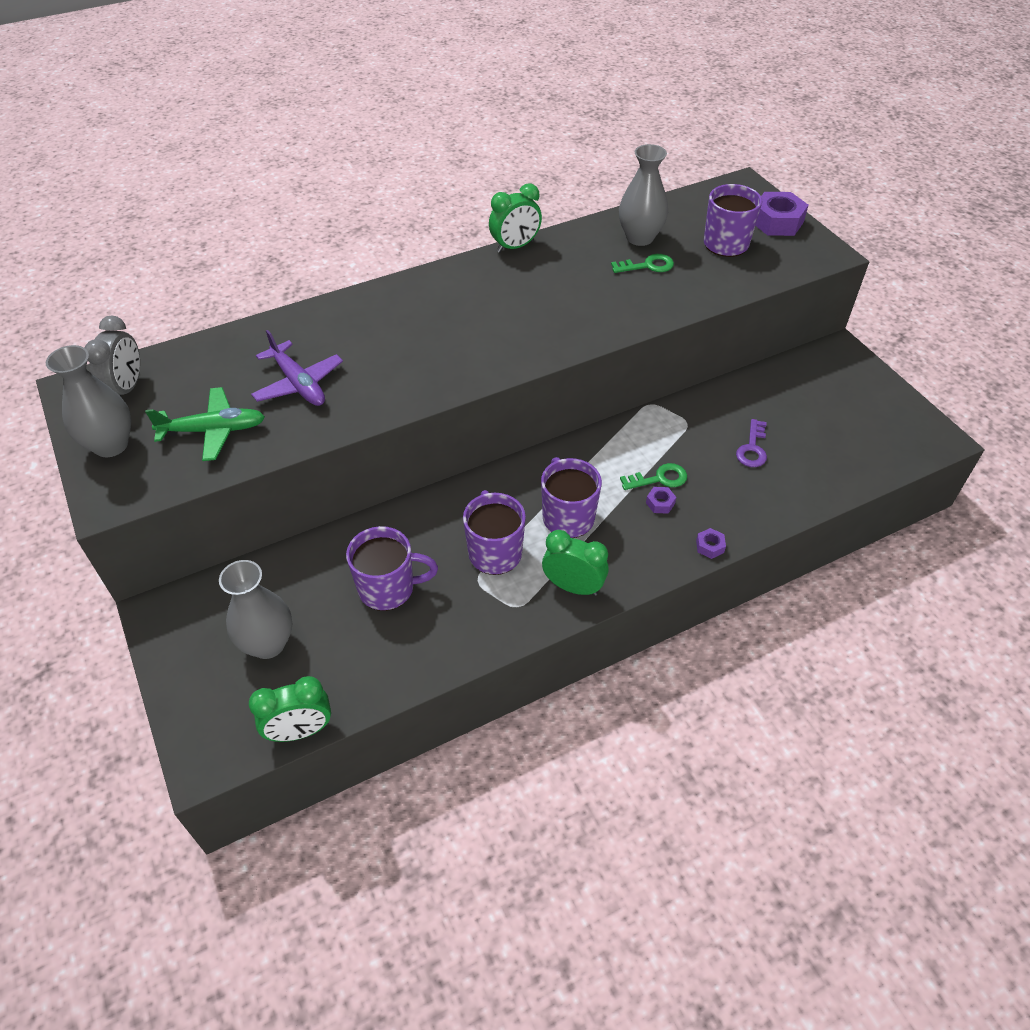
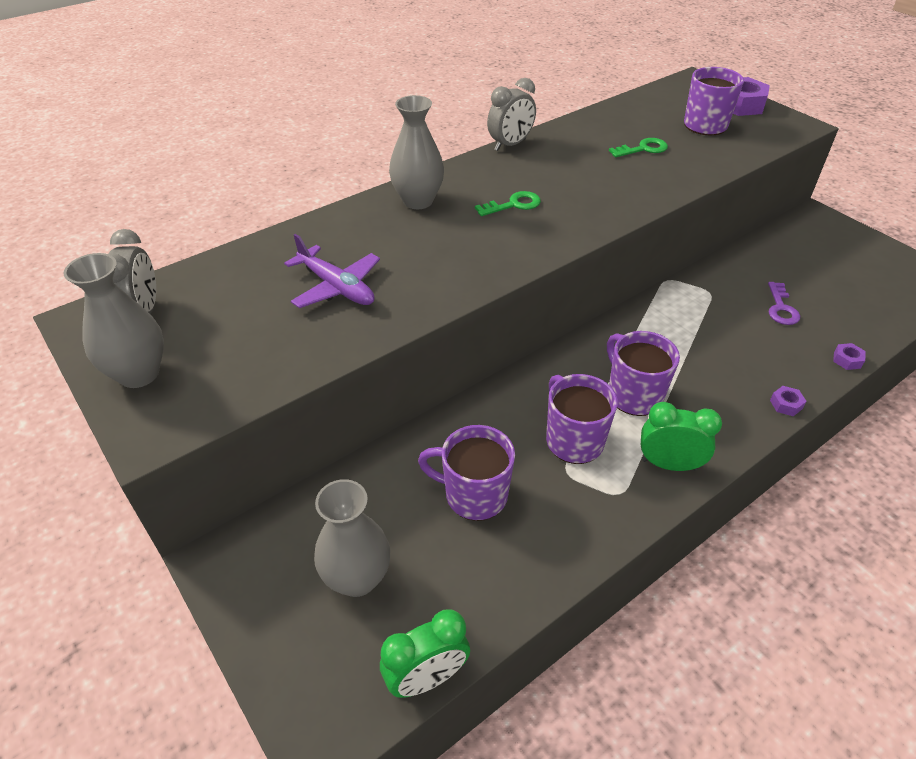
camera: 10 degrees left, 5 degrees down
green plane [145,387,265,461] -> none
purple mug [346,526,438,611] -> purple mug turned 150 degrees counterclockwise [418,425,515,521]
green clock [489,183,542,253] -> grey clock [487,78,536,151]
grey vase [619,144,668,246] -> grey vase moved to [389,95,444,209]
green key [620,463,687,490] -> green key moved to [475,191,541,216]
purple nut [646,487,676,514] -> purple nut moved to [833,343,866,370]

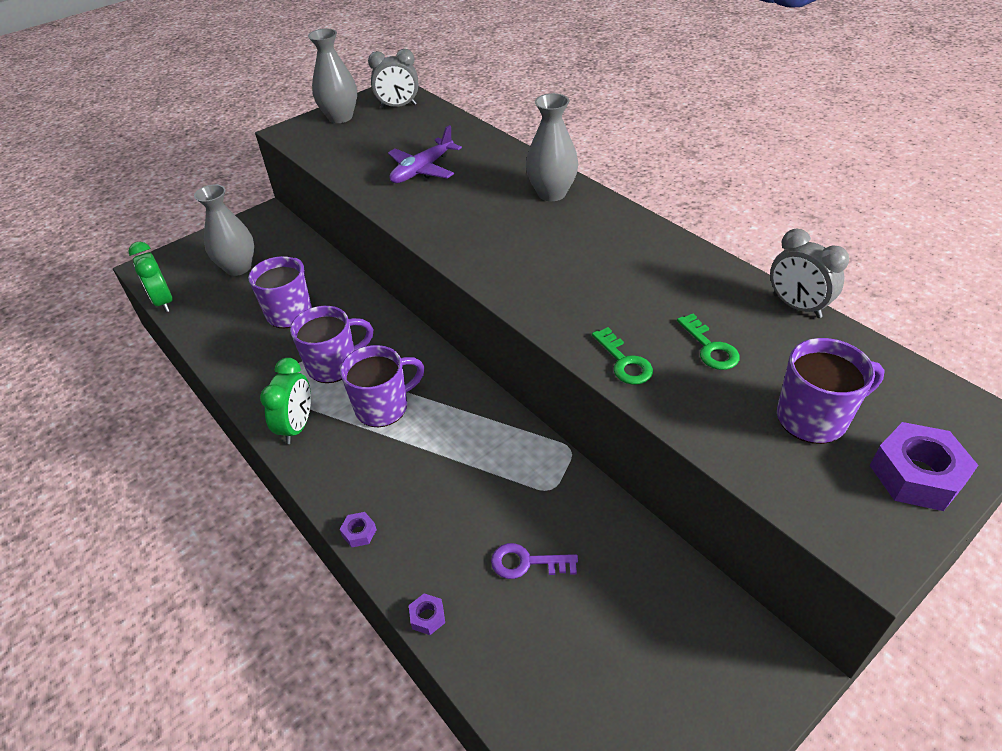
camera: 90 degrees right, 0 degrees up
green key [475,191,541,216] -> green key moved to [592,327,653,385]
grey clock [487,78,536,151] -> grey clock moved to [770,229,849,318]

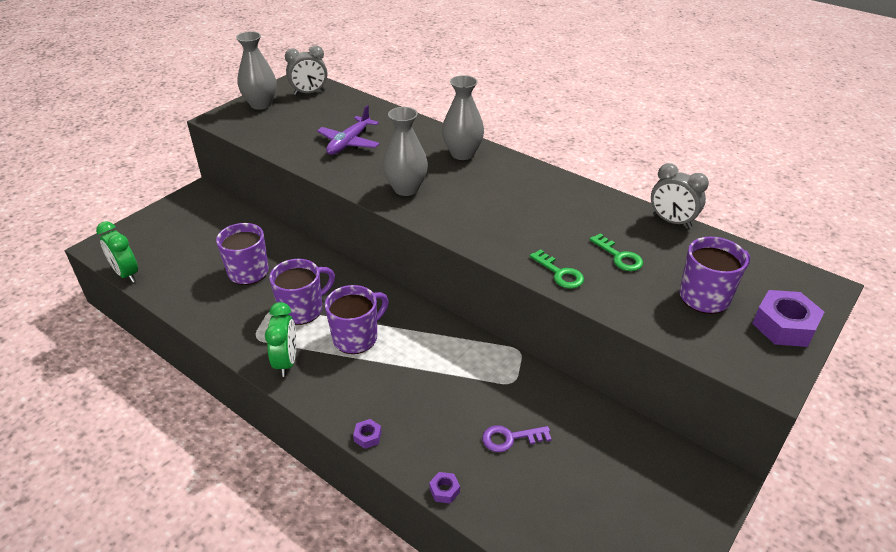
camera: 15 degrees left, 5 degrees down
grey vase [194,184,254,276] -> grey vase moved to [383,107,428,196]

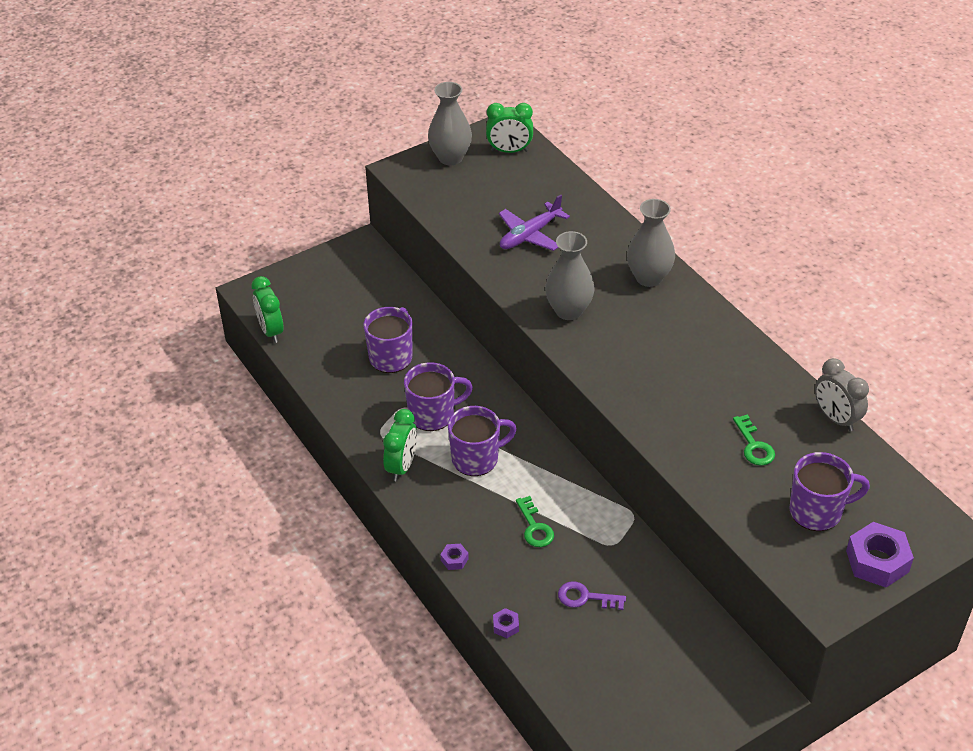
camera: 20 degrees right, 5 degrees up
grey clock [285,45,327,95] -> green clock [486,103,533,153]
green key [530,249,584,289] -> green key moved to [516,496,554,547]

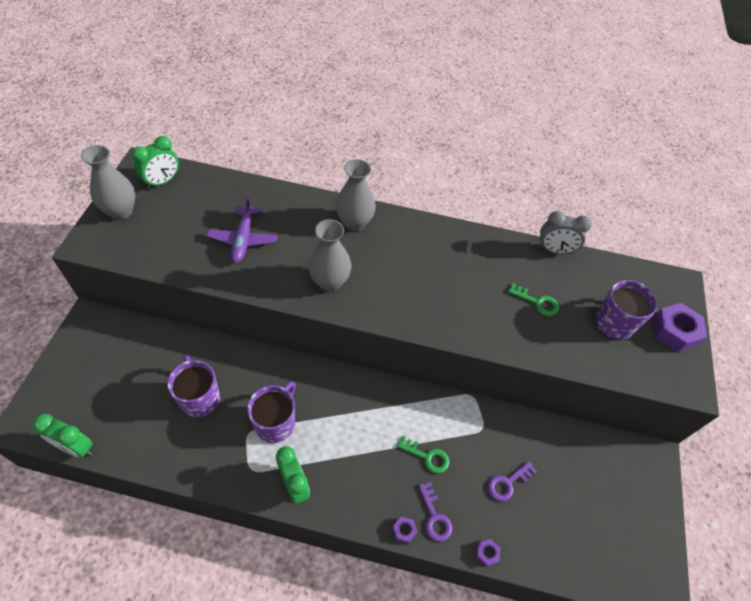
camera: 50 degrees left, 10 degrees up
purple mug [448,406,517,476] -> none
none -> purple key [418,482,452,542]

